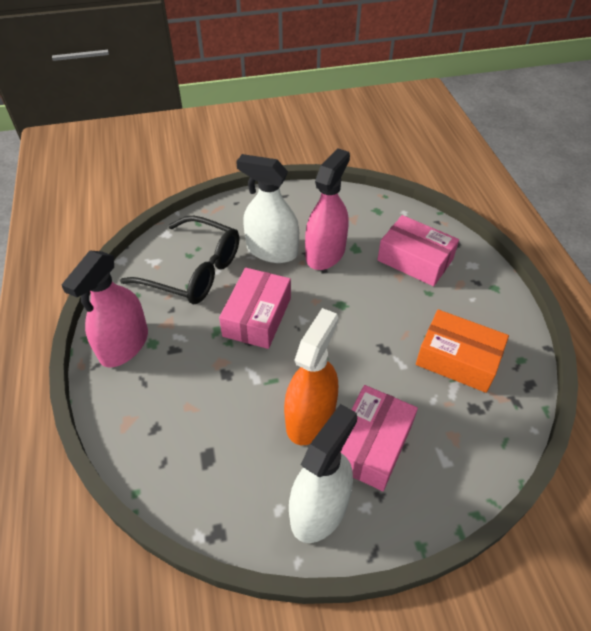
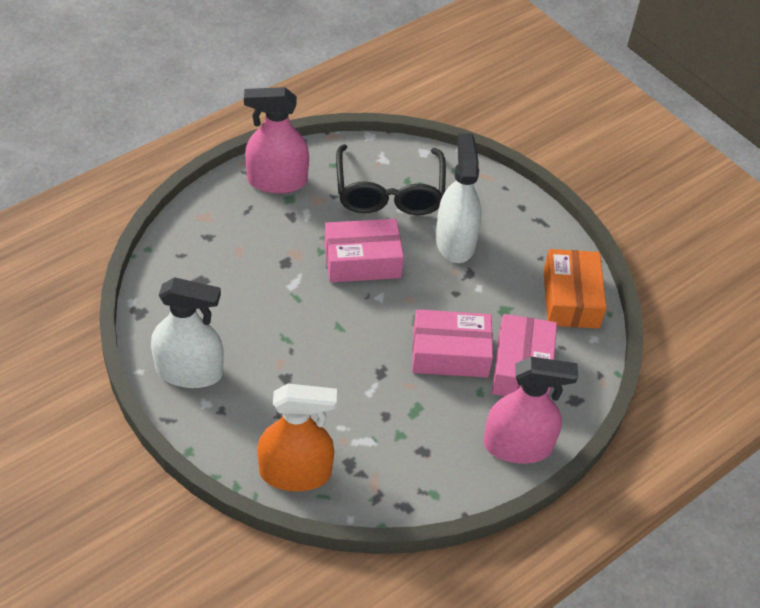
camera: 60 degrees right, 0 degrees up
orange spray bottle [284,308,338,445] -> orange spray bottle moved to [257,384,337,491]
pink spray bottle [305,148,350,270] -> pink spray bottle moved to [483,357,578,464]
pink box [341,385,418,491] -> pink box moved to [412,309,493,378]
orange box [416,309,509,393] -> orange box moved to [544,249,606,329]

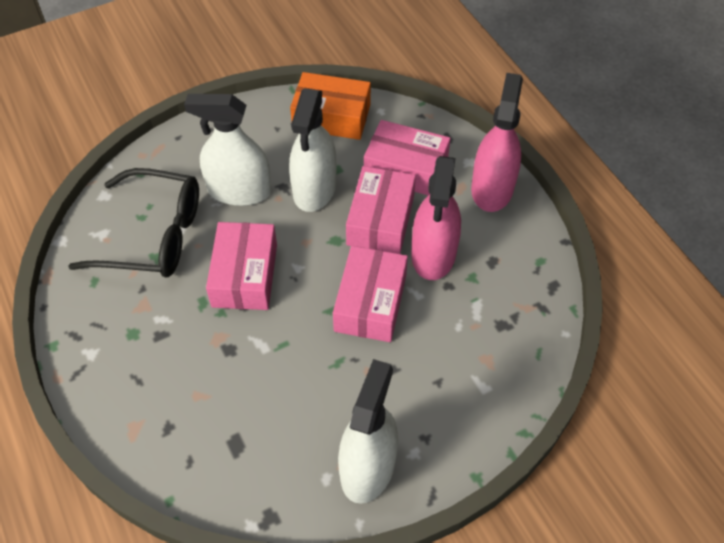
camera: 75 degrees left, 5 degrees up
pink spray bottle [244,87,309,194] -> pink spray bottle moved to [411,156,461,280]
orange spray bottle [257,384,337,491] -> none
none -> white spray bottle [289,88,336,212]
none -> pink box [333,246,408,342]

